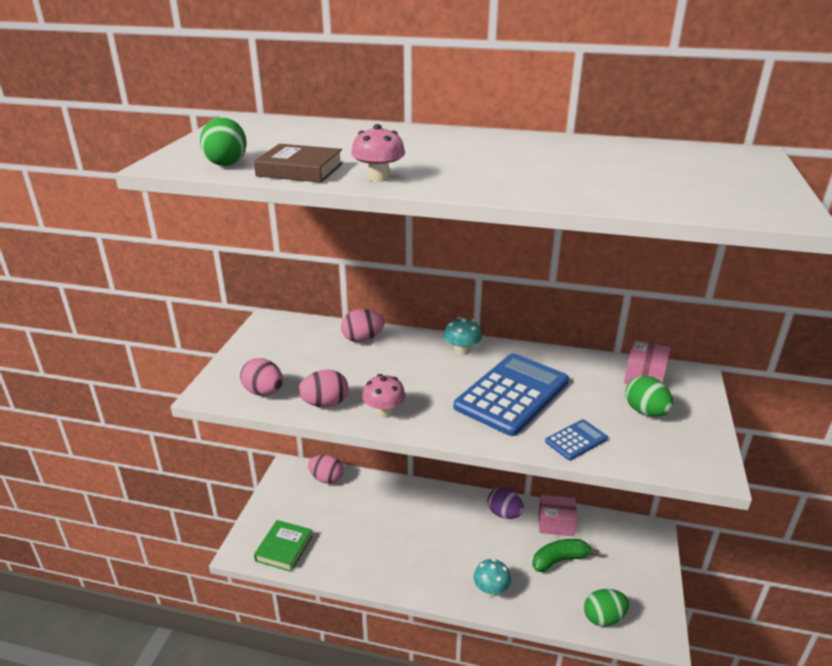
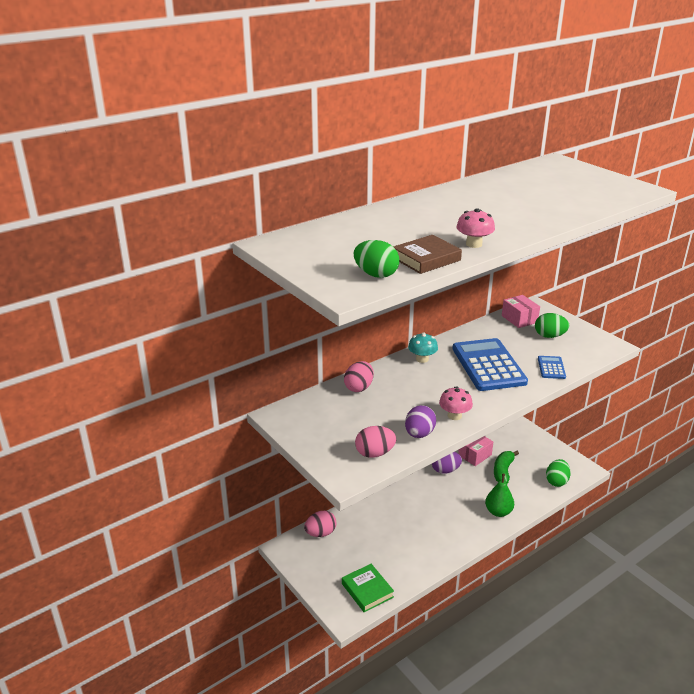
camera: 50 degrees left, 0 degrees up
pink egg [298,370,348,407] -> purple egg [405,405,436,438]
turquoise mushroom [474,558,511,597] -> green pear [485,474,514,517]

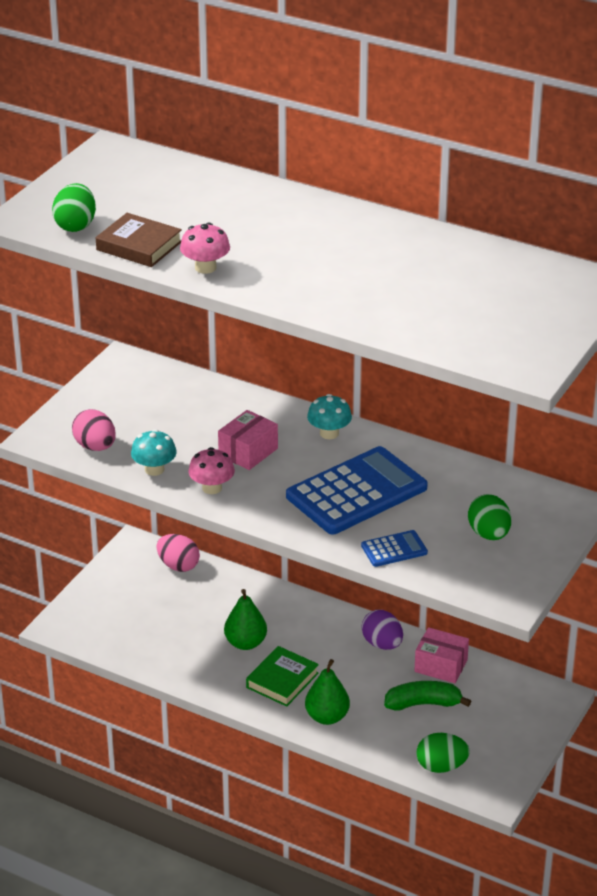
camera: 65 degrees right, 5 degrees up
green book [342,564,394,612] -> green book moved to [246,646,319,707]
pink egg [344,361,374,392] -> none
purple egg [405,405,436,438] -> turquoise mushroom [131,429,177,476]
pink box [502,295,540,328] -> pink box moved to [218,410,278,470]
none -> green pear [224,589,267,650]

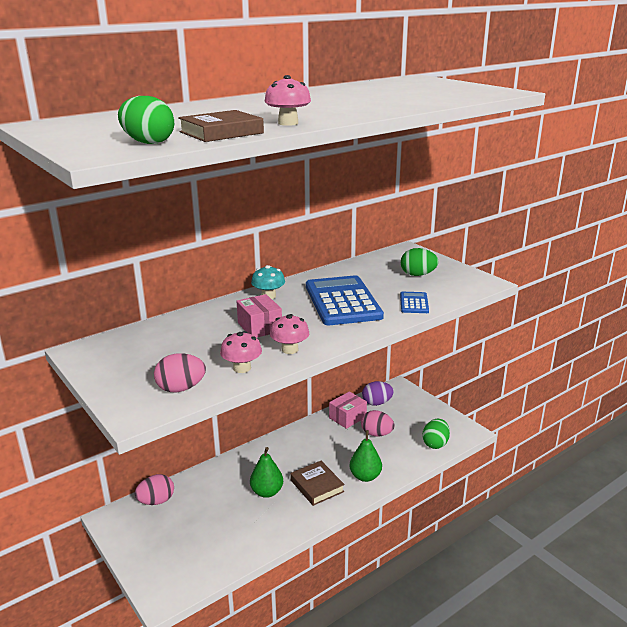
camera: 65 degrees left, 10 degrees down
turquoise mushroom [131,429,177,476] -> pink mushroom [220,331,262,373]
green book [246,646,319,707] -> brown book [290,461,345,506]
purple egg [361,610,403,650] -> purple egg moved to [362,381,394,406]
green banana [384,681,471,711] -> pink egg [361,410,395,436]

